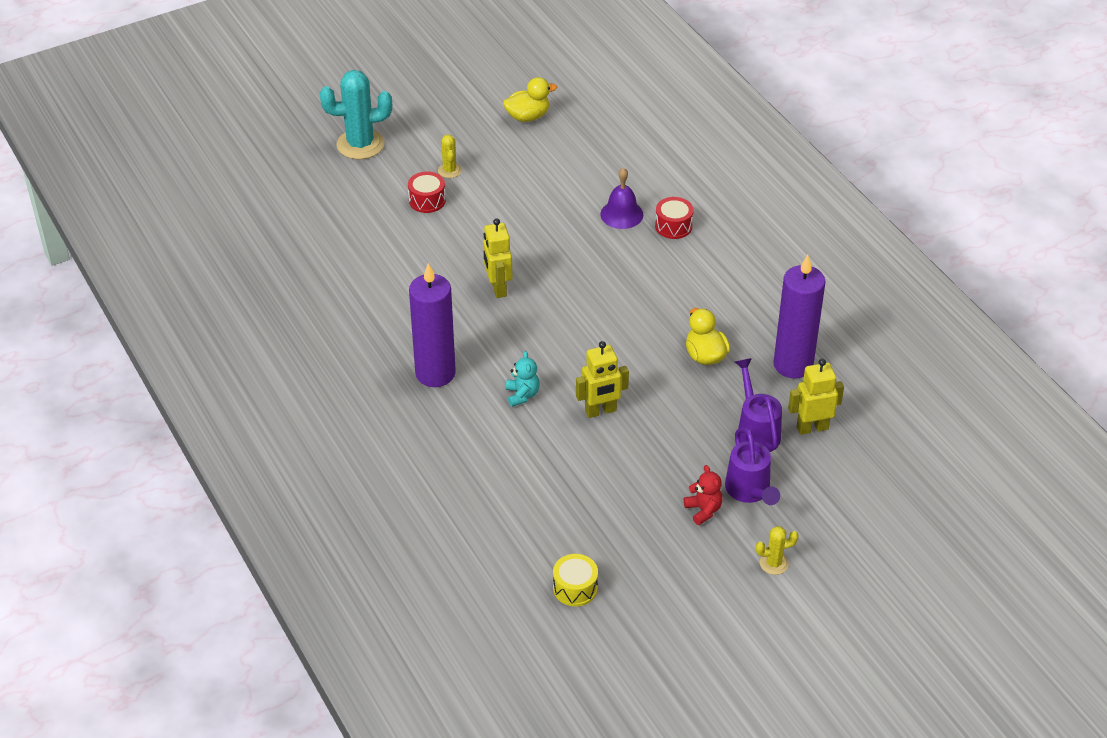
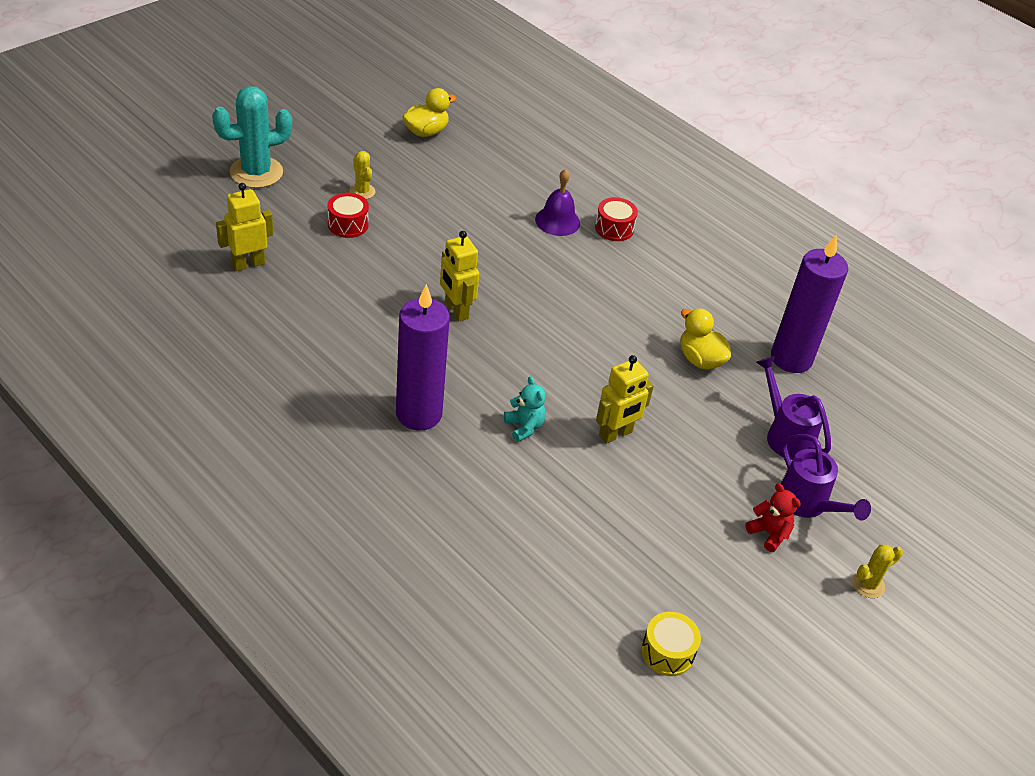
camera: 20 degrees left, 0 degrees up
yellow robot [788,359,844,435] -> yellow robot moved to [216,183,273,271]

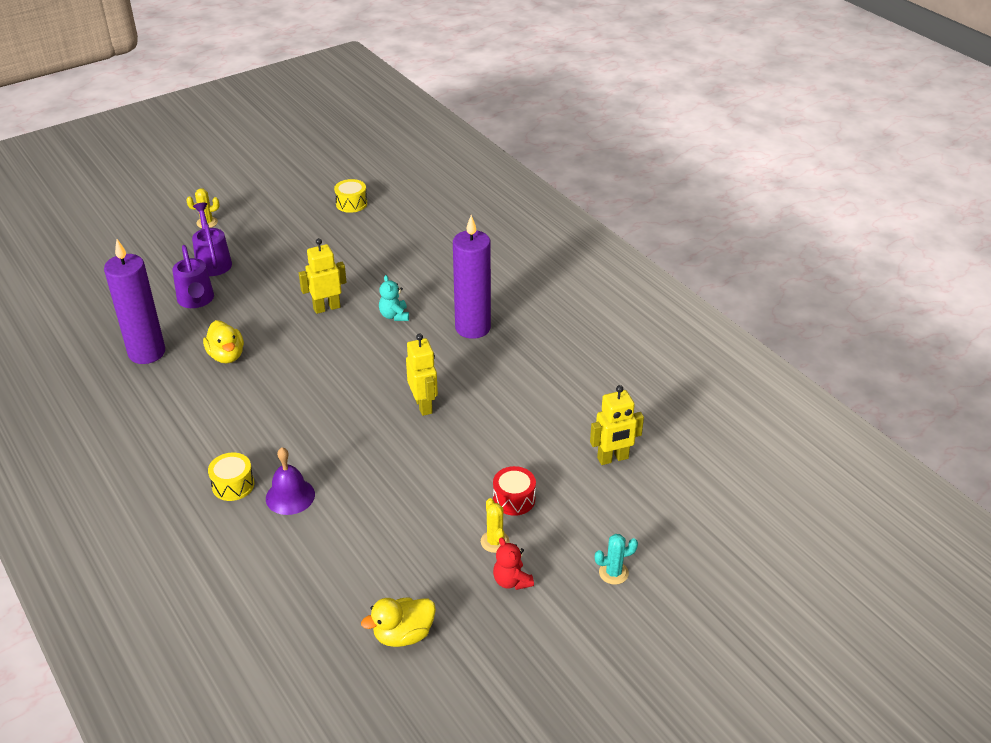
camera: 165 degrees left, 5 degrees down
turquoise cactus [212,86,292,188] -> turquoise cactus [595,534,638,585], size x0.49
red drum [595,197,638,241] -> yellow drum [208,453,254,501]
red teddy bear [745,483,801,552] -> red teddy bear moved to [493,537,534,590]

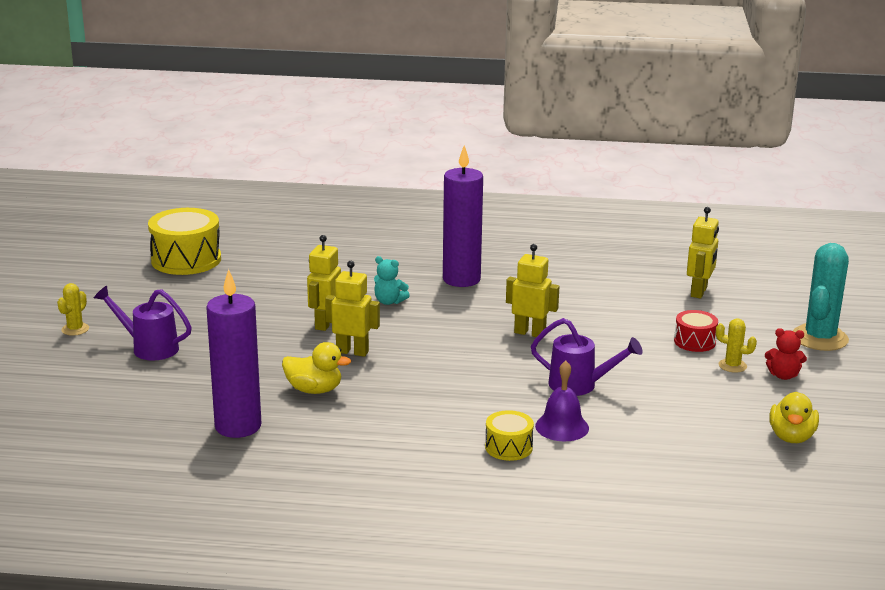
camera: 50 degrees left, 15 degrees down
purple watering can [172,245,214,308] -> purple watering can moved to [531,318,643,396]
yellow drum [334,179,367,213] -> yellow drum [148,208,221,275], size x1.86
turquoise cactus [595,534,638,585] -> turquoise cactus [793,243,849,351], size x2.04
none -> yellow robot [325,261,380,357]

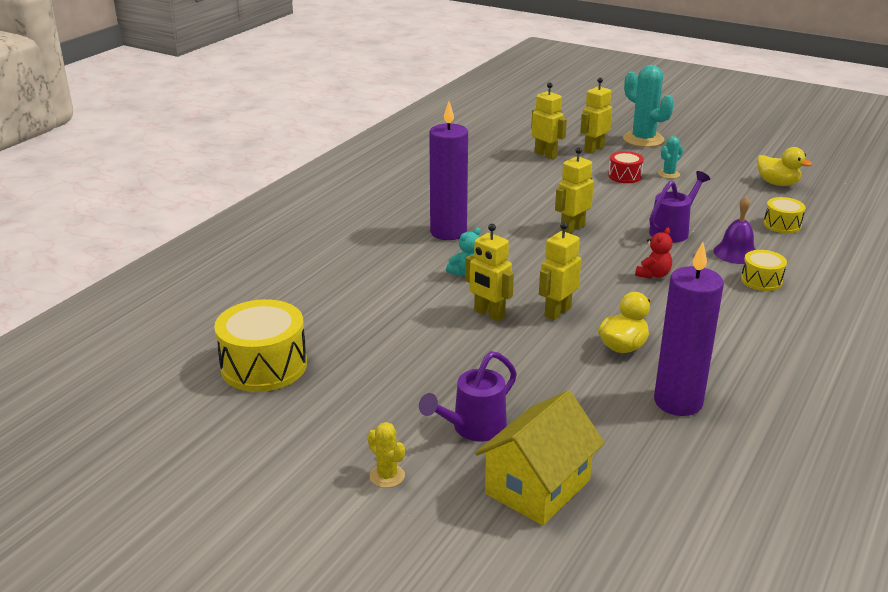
camera: 65 degrees left, 5 degrees up
yellow cactus [716,318,757,373] -> turquoise cactus [658,136,683,179]
red teddy bear [765,328,807,380] -> red teddy bear moved to [635,228,673,279]
none -> yellow house [475,391,605,525]
none -> yellow robot [580,78,612,153]
none -> yellow drum [764,197,805,233]

